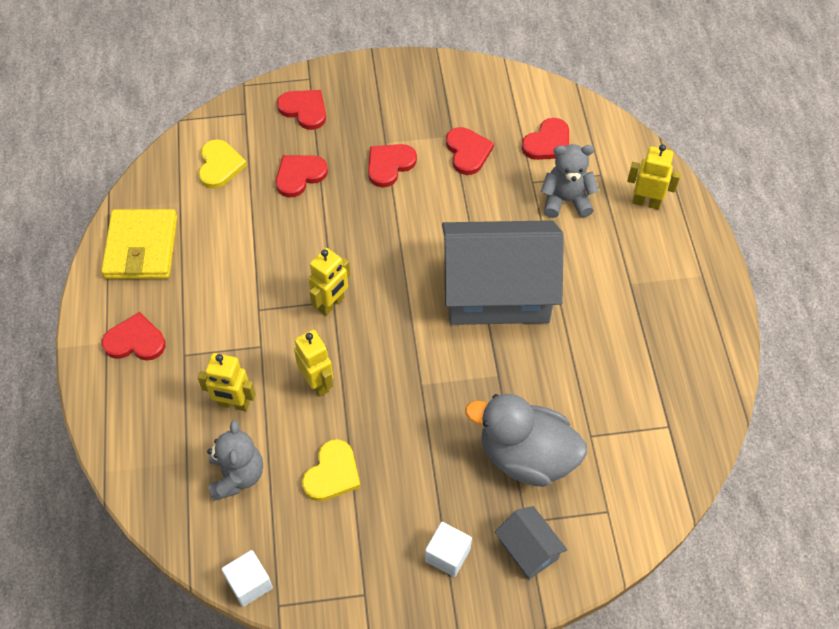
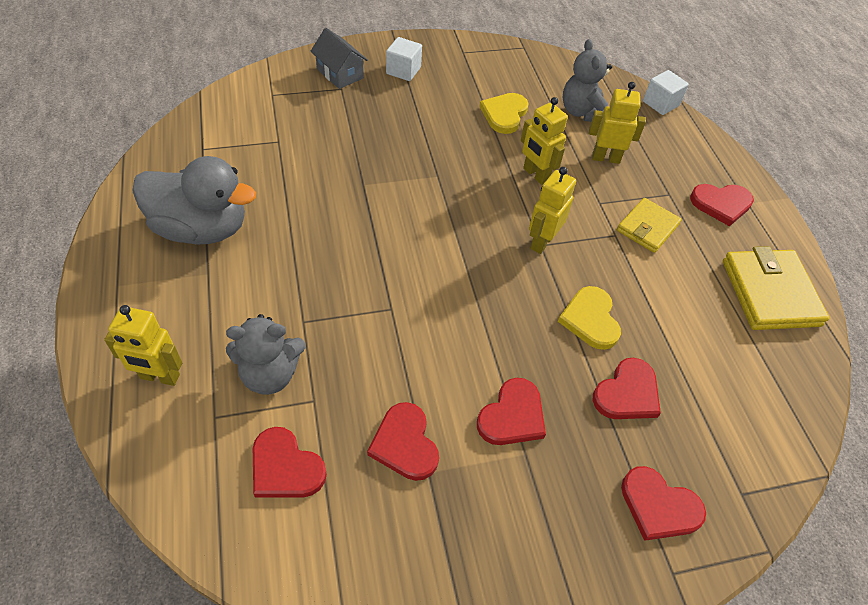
camera: 170 degrees right, 5 degrees down
yellow heart [198,139,247,189] -> yellow heart moved to [558,286,621,350]
white cube [221,550,273,607] -> white cube moved to [643,70,689,115]
grey house [442,220,564,325] -> none
grey duck [465,394,587,487] -> grey duck moved to [132,156,256,245]
red heart [522,118,569,160] -> red heart turned 90 degrees counterclockwise [253,427,327,498]
none -> yellow wallet [617,198,682,253]

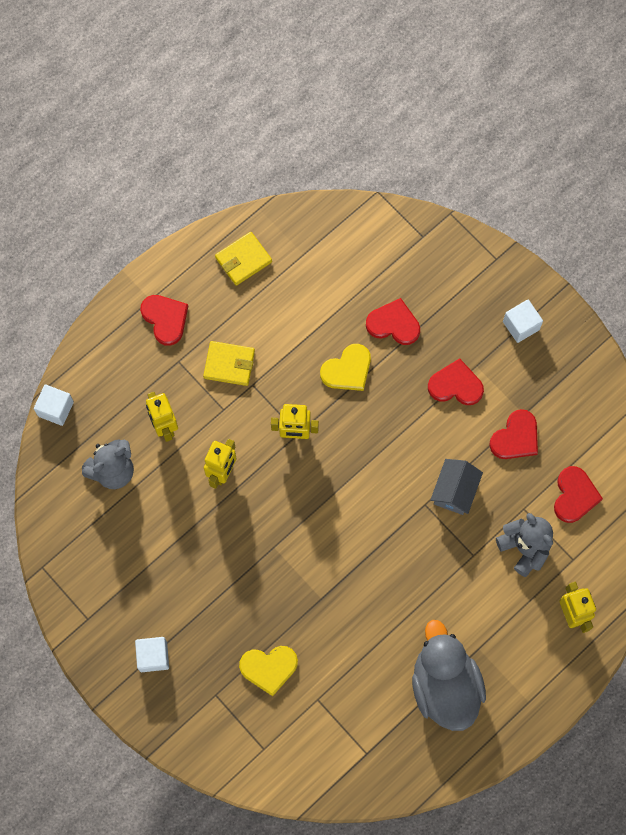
camera: 115 degrees left, 20 degrees up
grey house [310,28,368,89] -> grey house moved to [430,459,483,515]
yellow heart [479,93,529,134] -> yellow heart moved to [239,646,298,696]
red heart [621,466,706,541] -> none
yellow wallet [723,246,829,330] -> yellow wallet [215,232,272,286], size x0.63
none -> white cube [503,300,543,343]

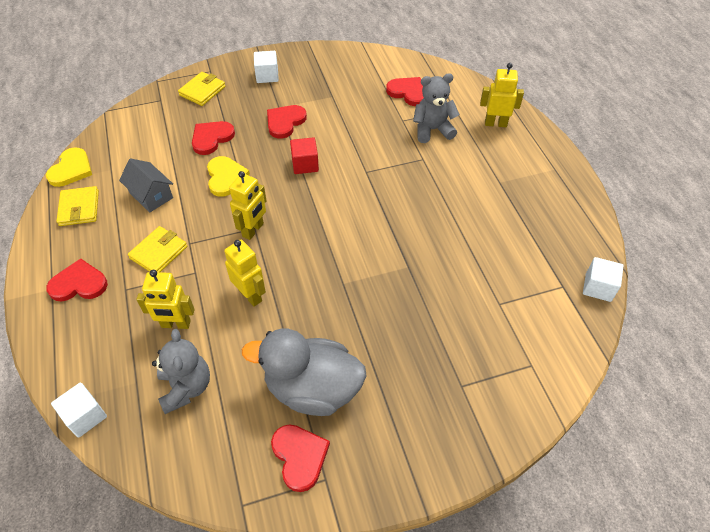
camera: 65 degrees left, 20 degrees down
white cube [135,637,169,672] -> white cube moved to [583,257,623,302]
yellow heart [239,646,298,696] -> yellow heart moved to [46,147,92,187]
grey duck [412,620,486,731] -> grey duck moved to [242,328,367,416]
grey house [430,459,483,515] -> grey house moved to [119,158,173,213]
red heart [489,409,538,459] -> red heart moved to [271,424,330,492]
none -> yellow wallet [178,72,225,106]
none -> red cube [290,137,319,174]

